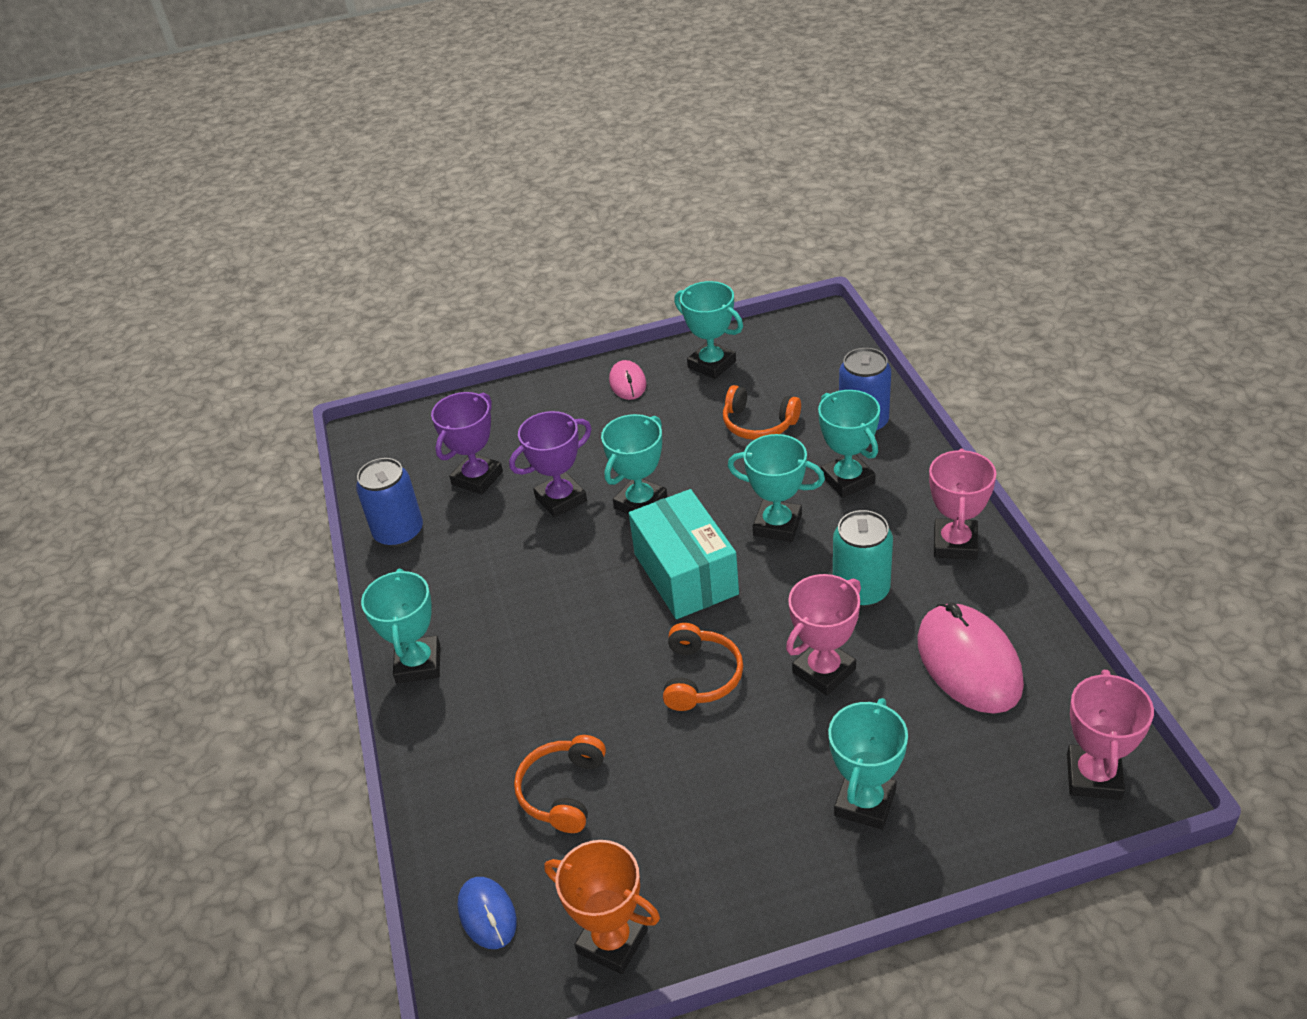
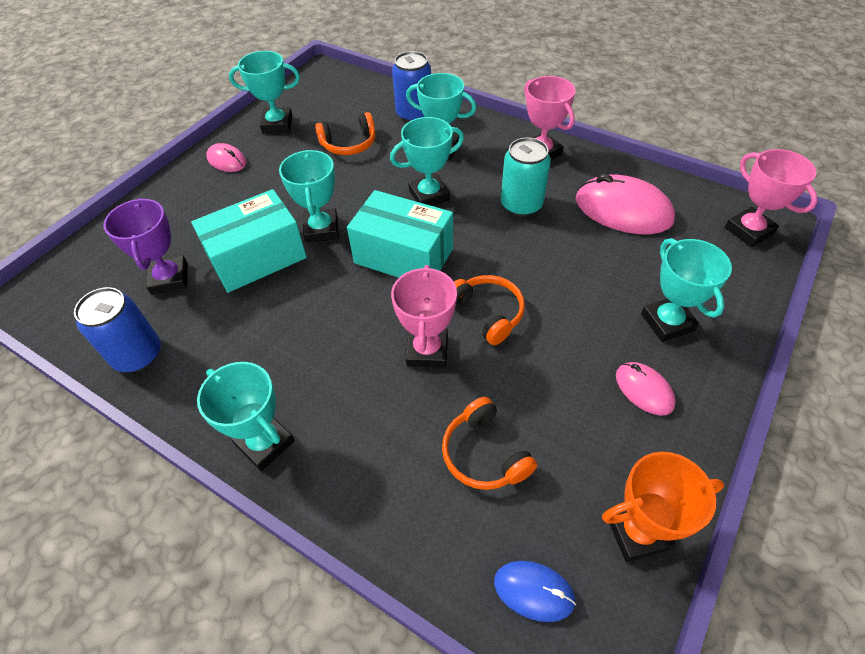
camera: 45 degrees left, 10 degrees up
purple trophy [509,411,592,518] -> turquoise box [191,189,307,293]
pink trophy [786,574,861,696] -> pink trophy moved to [391,265,457,367]
none -> pink mouse [616,362,676,416]

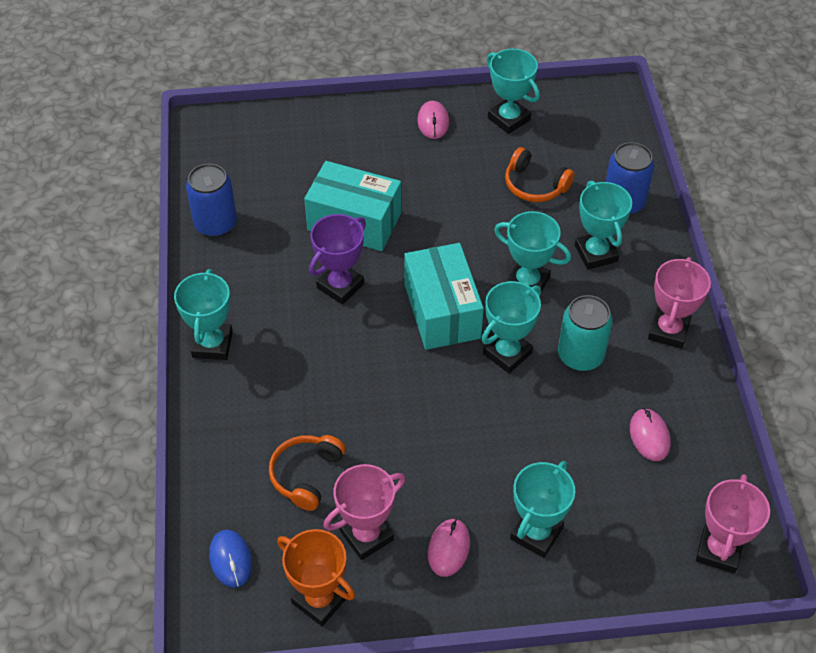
camera: 50 degrees right, 0 degrees up
purple trophy [104,198,188,295] -> purple trophy moved to [309,214,366,305]
turquoise trophy [279,150,339,243] -> turquoise trophy moved to [481,281,541,373]
pink trophy [391,265,457,367] -> pink trophy moved to [323,464,405,560]
orange headphones [454,275,525,345] -> none
pink mouse [576,174,675,234] -> pink mouse [630,408,671,461], size x0.53

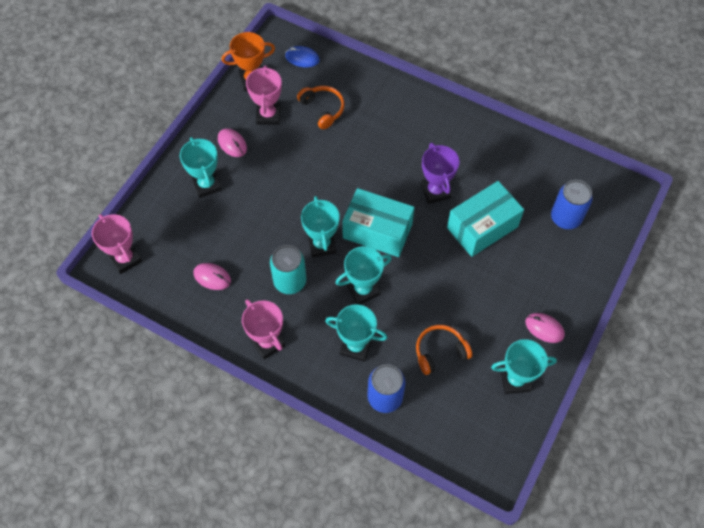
camera: 125 degrees right, 10 degrees up
turquoise trophy [174,269,233,360] -> none
blue can [186,164,237,237] -> blue can moved to [551,180,593,229]

